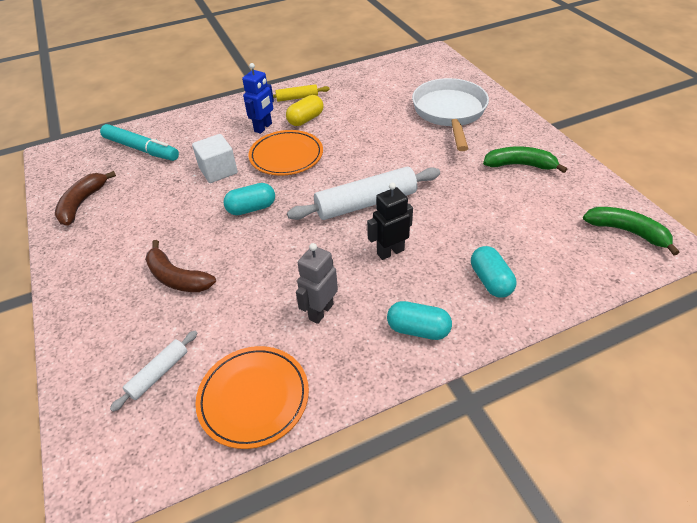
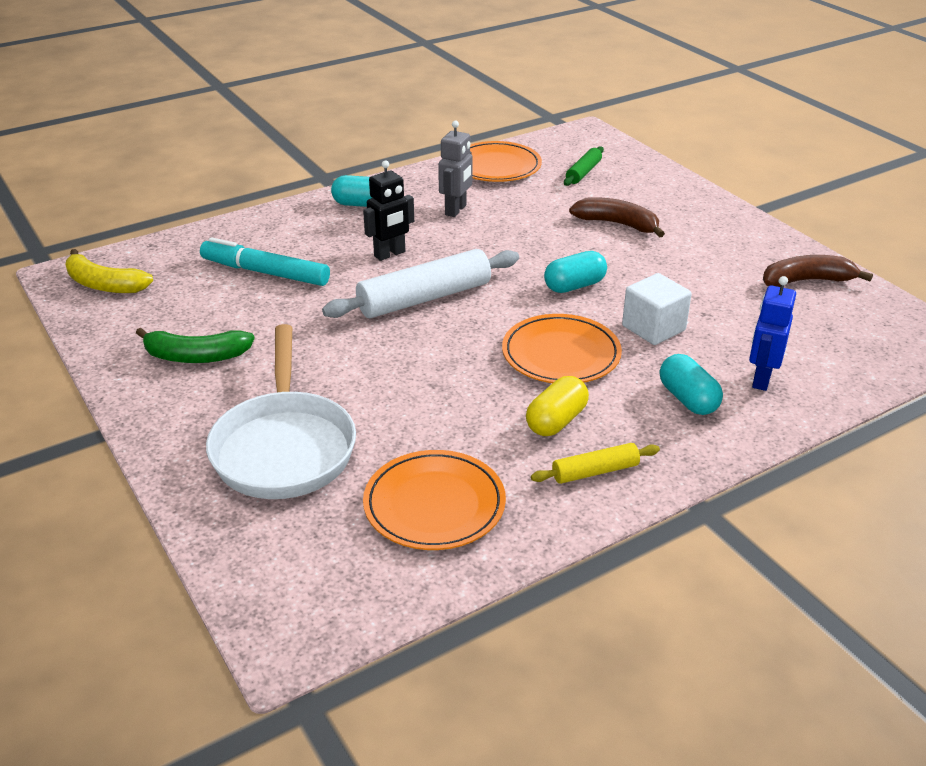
camera: 170 degrees right, 10 degrees down
brown banana [55,171,116,225] -> brown banana turned 105 degrees counterclockwise [763,255,873,287]
turquoise marker [100,124,179,161] -> turquoise marker moved to [200,237,330,286]
white rolling pin [110,331,197,412] -> green rolling pin [564,146,604,186]
blue robot [242,63,274,134] -> blue robot moved to [749,276,796,391]
turquoise capsule [471,246,516,298] -> turquoise capsule moved to [660,354,723,415]
green banana [583,207,680,256] -> yellow banana [65,249,153,293]
none -> orange plate [363,450,506,550]

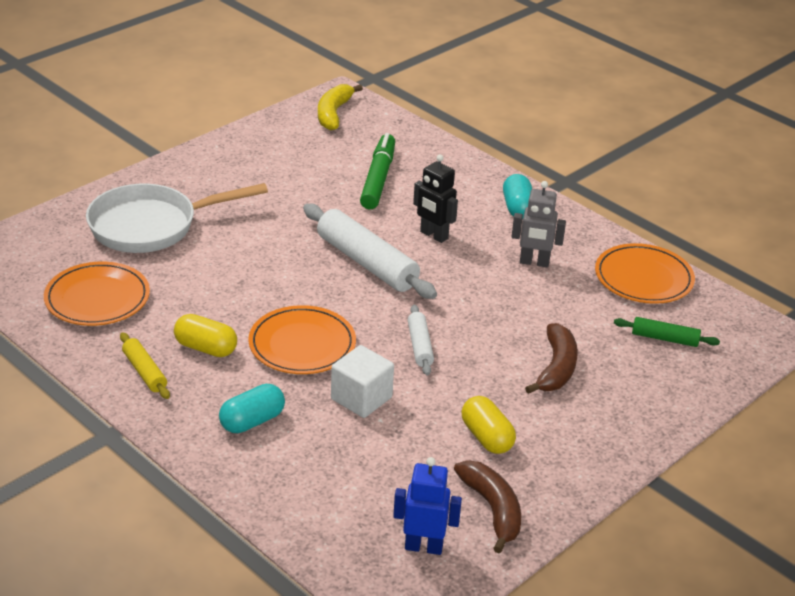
camera: 75 degrees right, 0 degrees up
green banana [136,328,255,363] -> none
turquoise marker [200,237,330,286] -> green marker [360,133,395,209]
turquoise capsule [544,251,607,293] -> white rolling pin [408,305,434,376]
blue robot [749,276,796,391] -> blue robot moved to [393,457,462,555]
none -> yellow capsule [461,396,516,454]

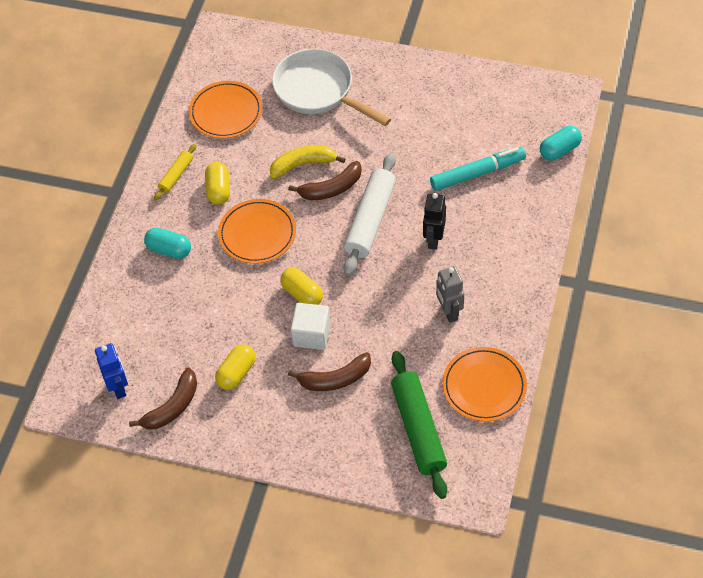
camera: 65 degrees right, 20 degrees up
yellow banana [318,84,363,130] -> yellow banana moved to [270,145,345,179]
white cube [331,345,394,418] -> white cube moved to [291,303,331,350]
green marker [360,133,395,209] -> turquoise marker [430,147,526,191]
white rolling pin [408,305,434,376] -> yellow capsule [281,268,323,305]
turquoise capsule [503,174,532,219] -> turquoise capsule moved to [540,126,582,161]
green rolling pin [614,317,720,347] -> green rolling pin [391,351,447,499], size x1.94
none -> brown banana [288,161,362,200]

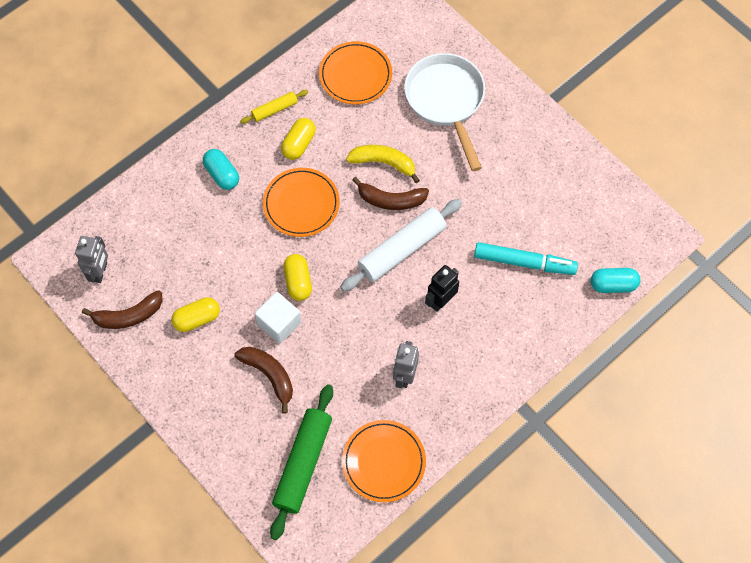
camera: 30 degrees right, 10 degrees up
blue robot [95,343,128,399] -> grey robot [75,236,108,283]
brown banana [288,352,371,391] -> brown banana turned 150 degrees counterclockwise [234,347,293,414]

